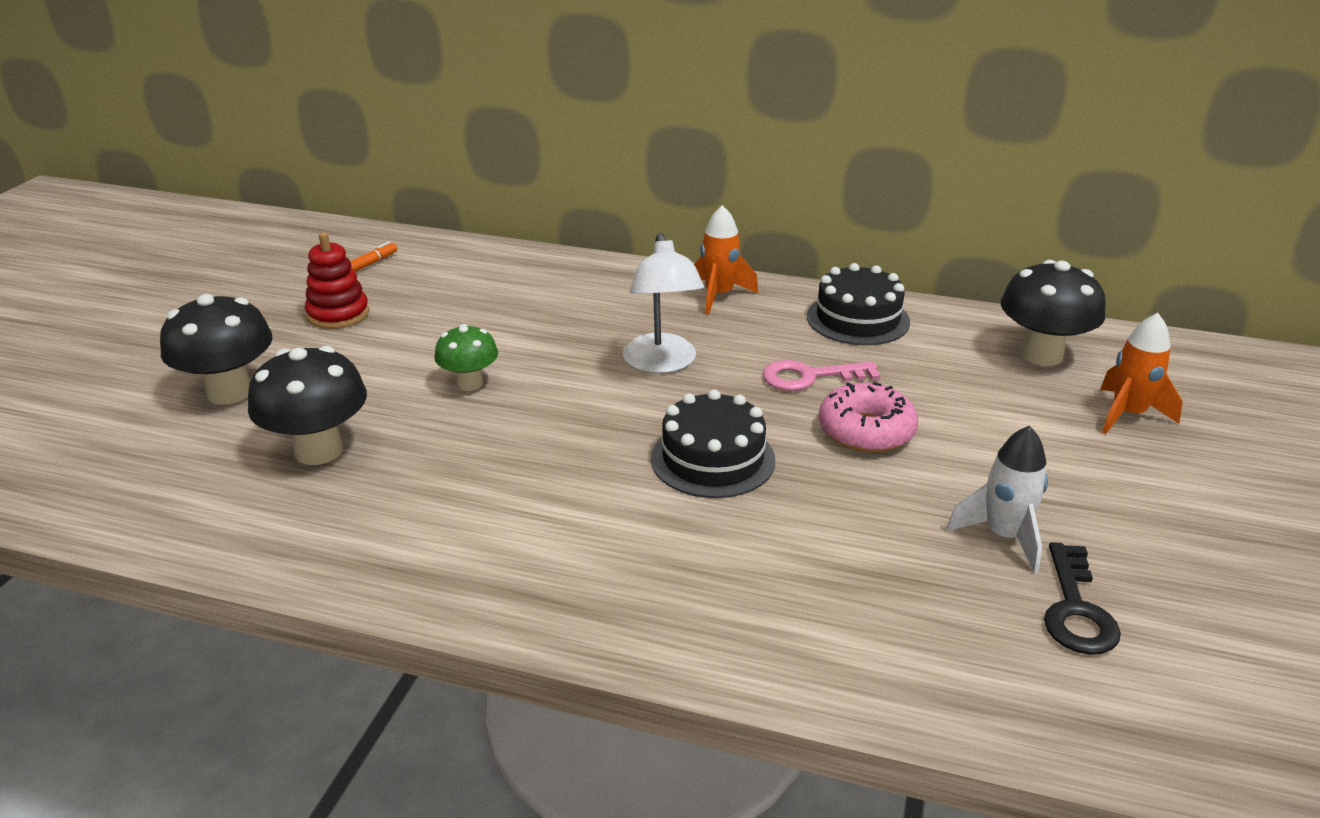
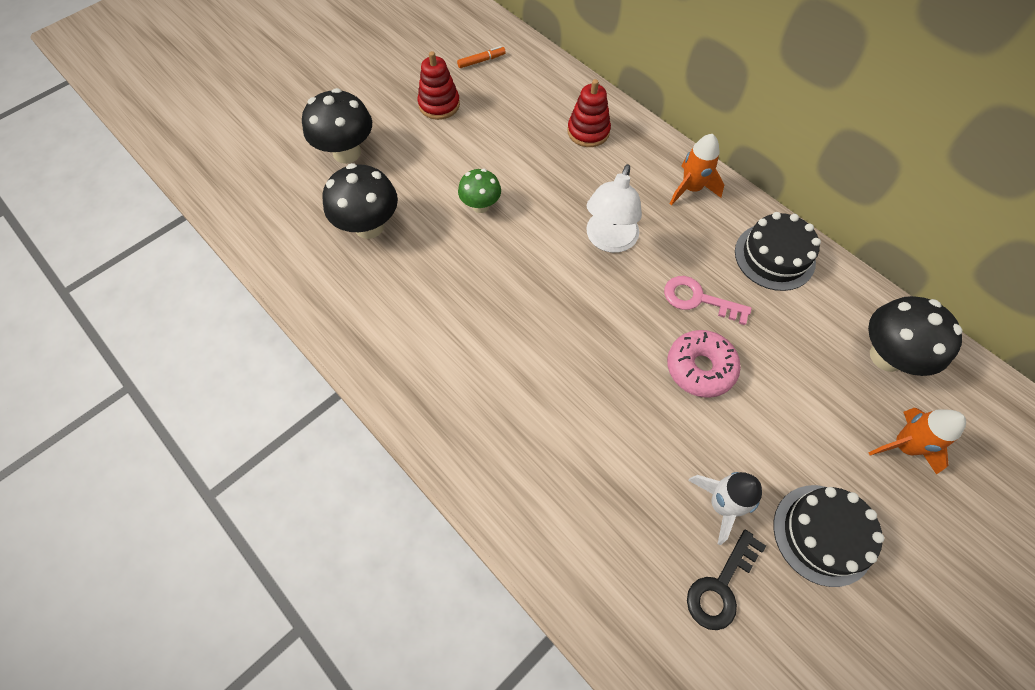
camera: 30 degrees right, 30 degrees up
black cake [651,390,775,498] -> black cake moved to [773,485,884,587]
none -> red stacking toy [567,79,611,147]

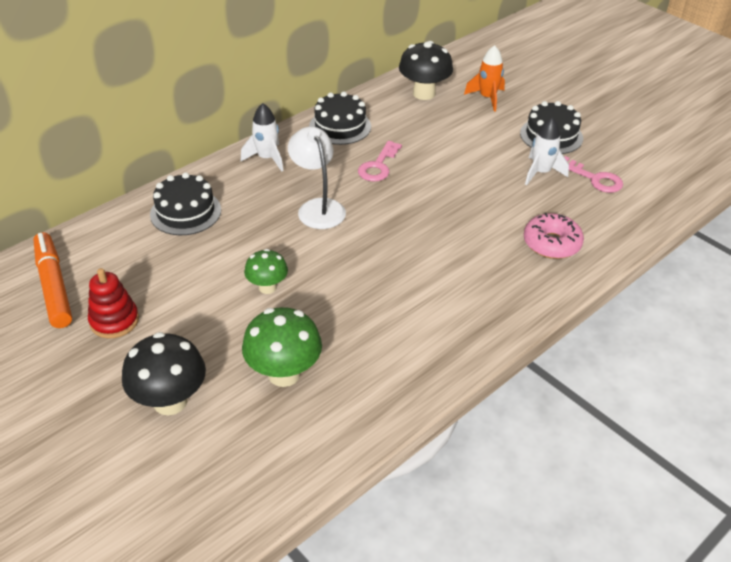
camera: 90 degrees left, 20 degrees down
black mushroom [322,163,398,239] -> green mushroom [242,307,322,387]
orange marker [457,46,506,68] -> orange marker [33,232,72,328], size x2.20
red stacking toy [567,79,611,147] -> black cake [150,172,221,235]
white lamp [586,164,642,253] -> white lamp turned 135 degrees counterclockwise [288,126,346,229]
pink donut [667,330,741,398] -> pink donut moved to [524,213,584,259]
orange rocket [670,134,724,205] -> white rocket [241,103,283,172]
black key [687,530,766,630] -> pink key [564,156,623,193]

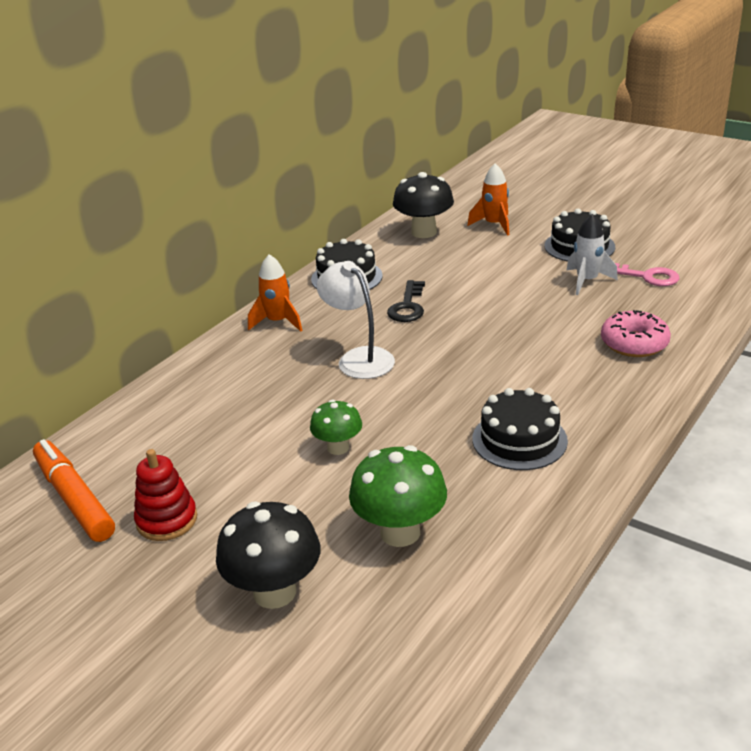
camera: 10 degrees left, 10 degrees down
black cake [150,172,221,235] -> black cake moved to [472,388,568,470]
white rocket [241,103,283,172] -> orange rocket [248,254,302,332]
pink key [358,141,402,182] -> black key [387,280,425,322]

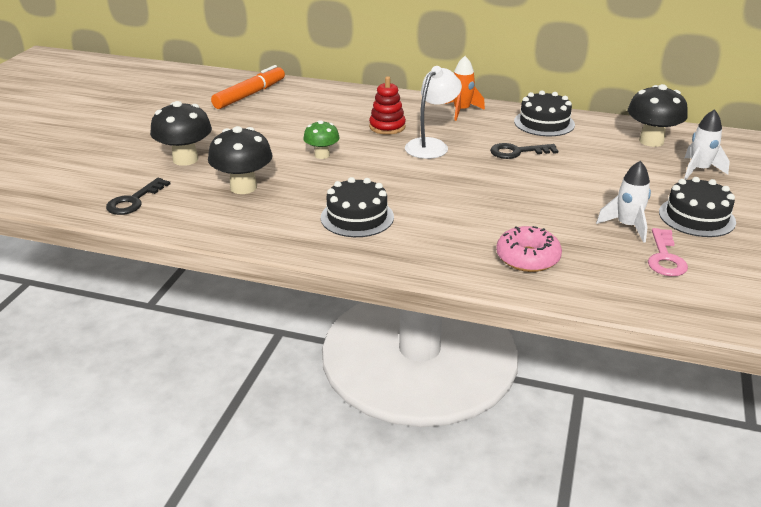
camera: 70 degrees right, 0 degrees up
red stacking toy [134,449,197,541] -> red stacking toy moved to [369,76,406,135]
green mushroom [349,445,447,547] -> black mushroom [208,126,273,194]
orange rocket [467,163,509,236] -> white rocket [684,109,730,180]
none -> black key [106,178,170,215]

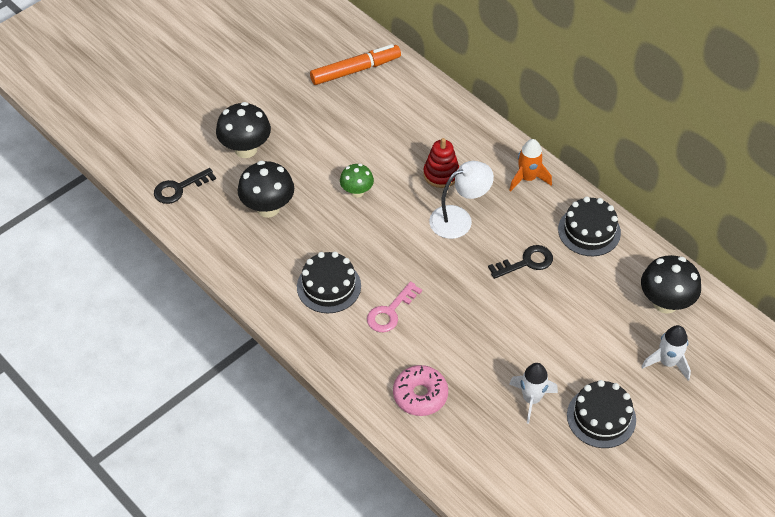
camera: 30 degrees right, 20 degrees up
black key [490,143,558,159] -> black key turned 135 degrees clockwise [488,245,553,279]
pink key [648,228,688,276] -> pink key moved to [367,281,422,332]

